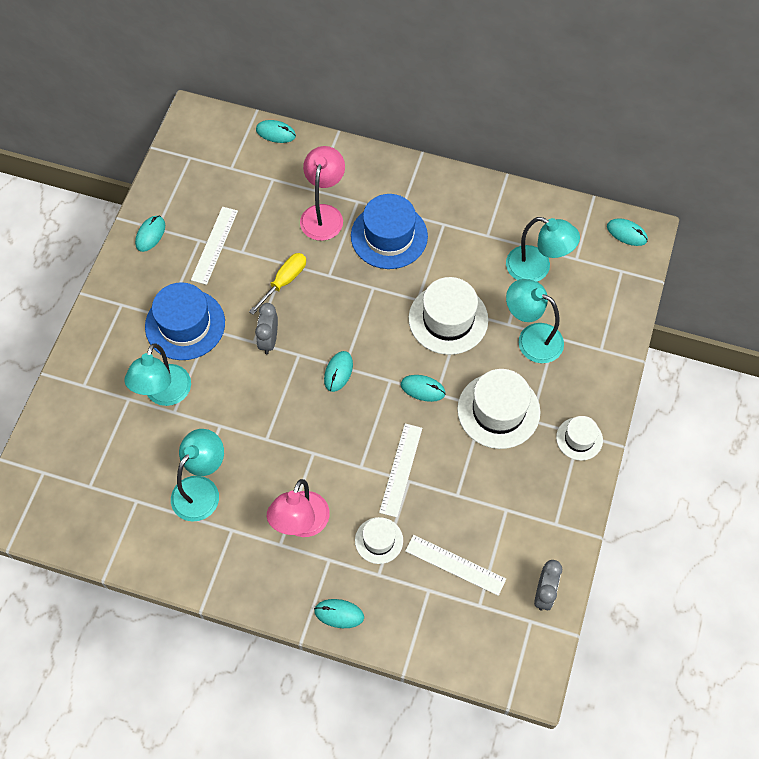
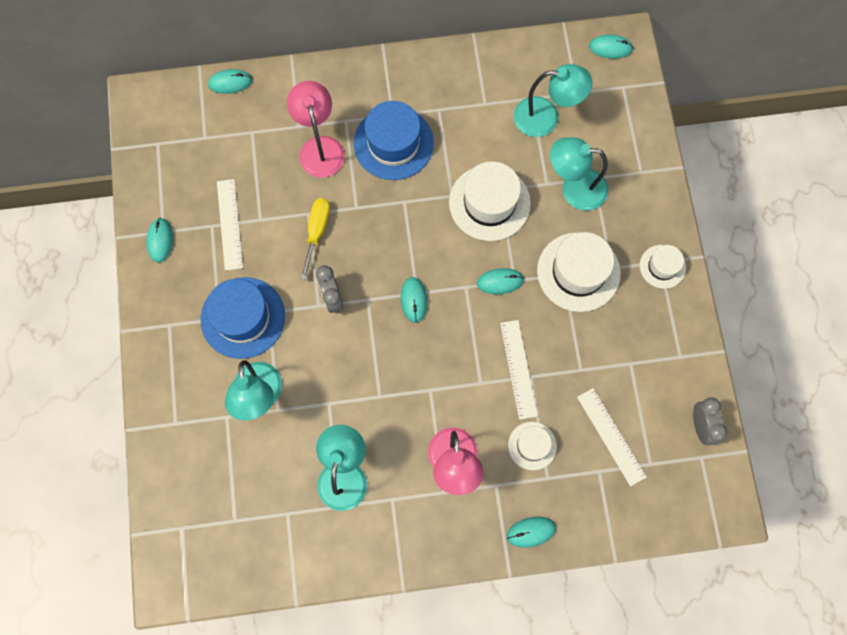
camera: 25 degrees left, 10 degrees up
white ruler [405,535,506,596] -> white ruler turned 60 degrees clockwise [577,388,647,486]

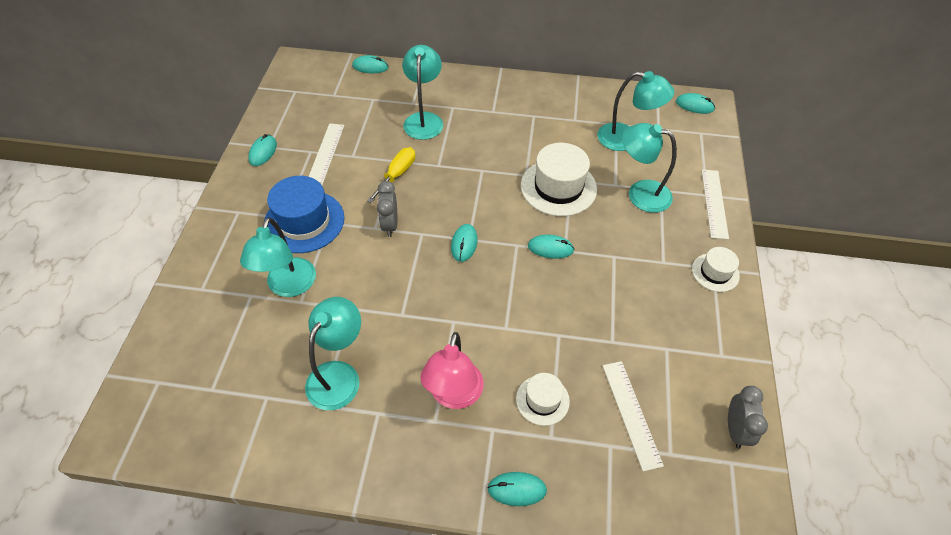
camera: 15 degrees right, 20 degrees down
pink lamp [287,81,345,178] -> turquoise lamp [402,45,443,140]
blue hat [354,101,434,180] -> none
white ruler [500,320,538,420] -> white ruler moved to [702,169,729,240]
white hat [537,232,621,312] -> none

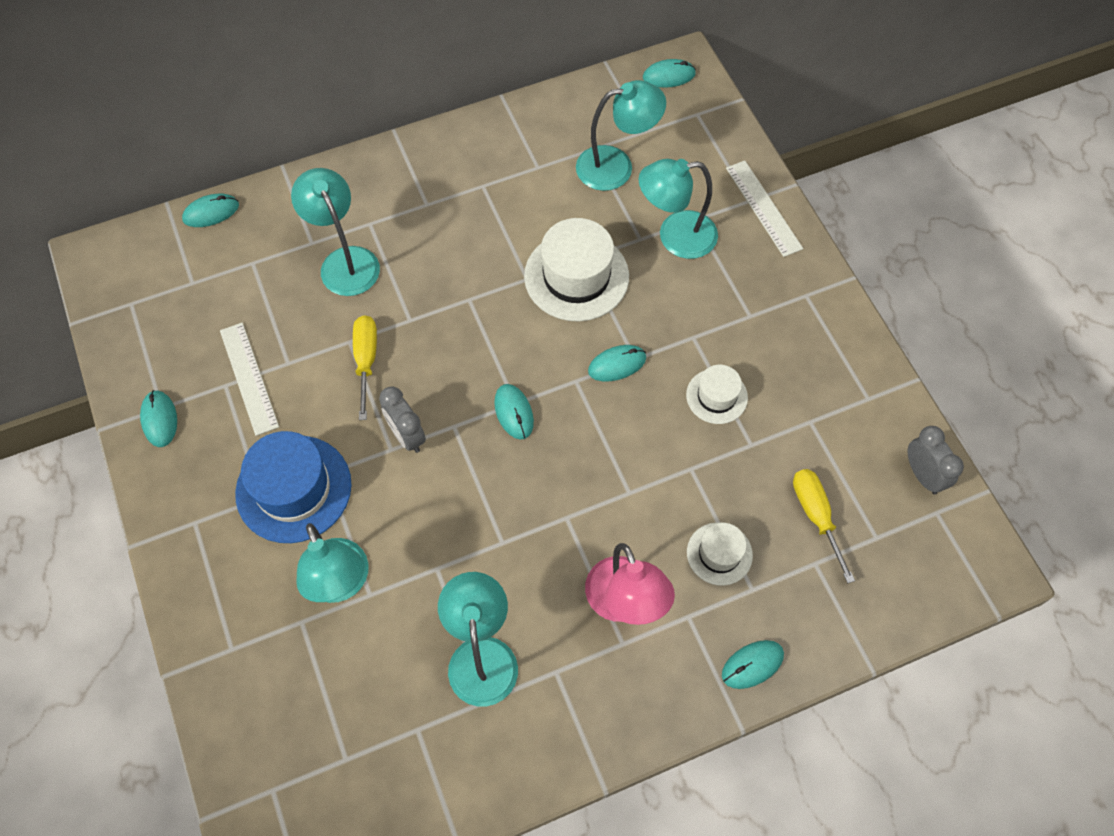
camera: 30 degrees left, 10 degrees up
white ruler [603,361,664,471] -> yellow screwdriver [793,469,855,583]
white hat [692,247,740,292] -> white hat moved to [686,365,748,424]

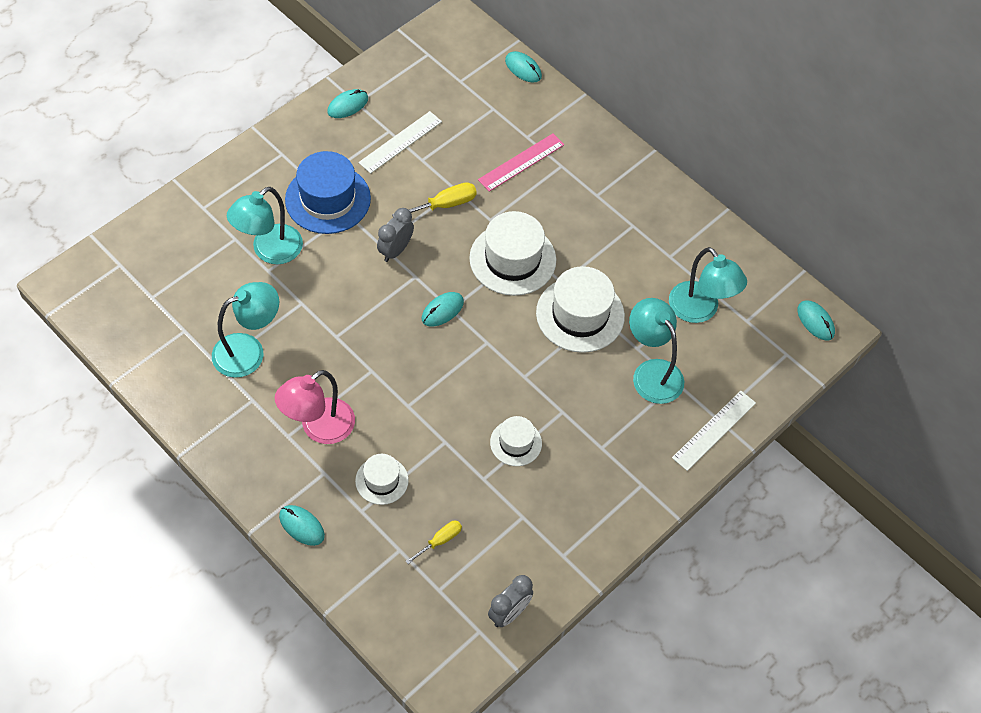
camera: 65 degrees right, 5 degrees down
turquoise lamp [291,168,380,296] -> pink ruler [478,134,564,192]
turquoise mouse [588,345,646,381] -> none
yellow screwdriver [793,469,855,583] -> yellow screwdriver [406,521,462,564], size x0.66
none -> white hat [469,211,556,296]

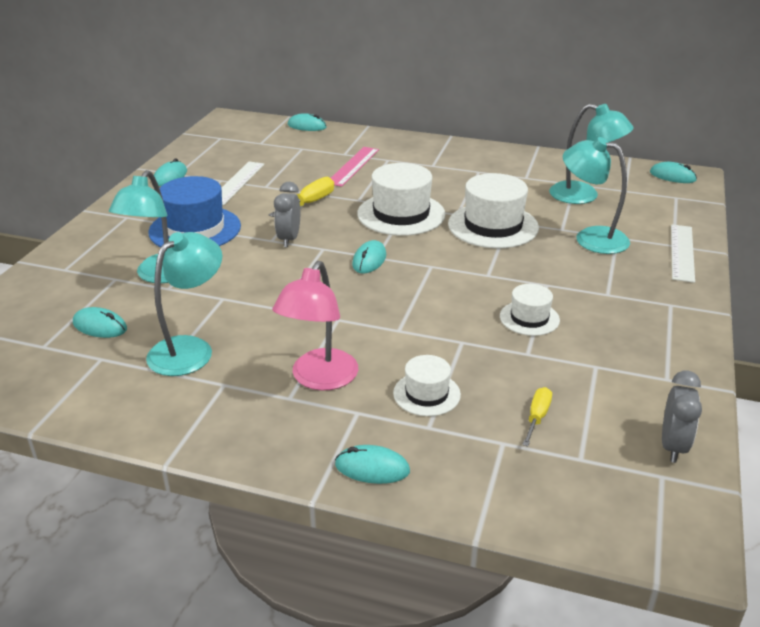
camera: 25 degrees left, 25 degrees down
none -> turquoise mouse [73,307,127,338]

